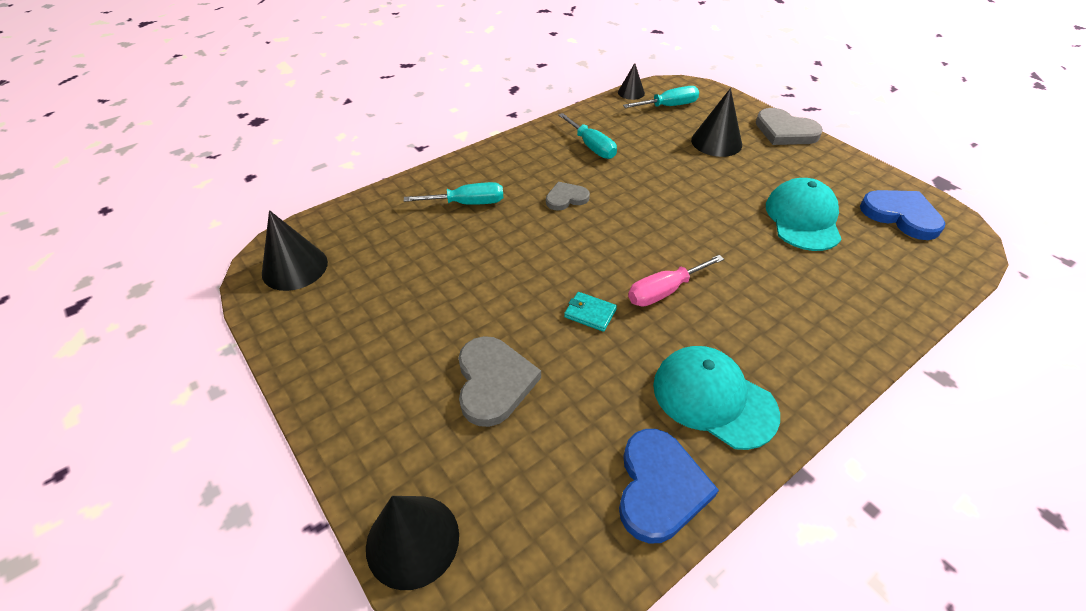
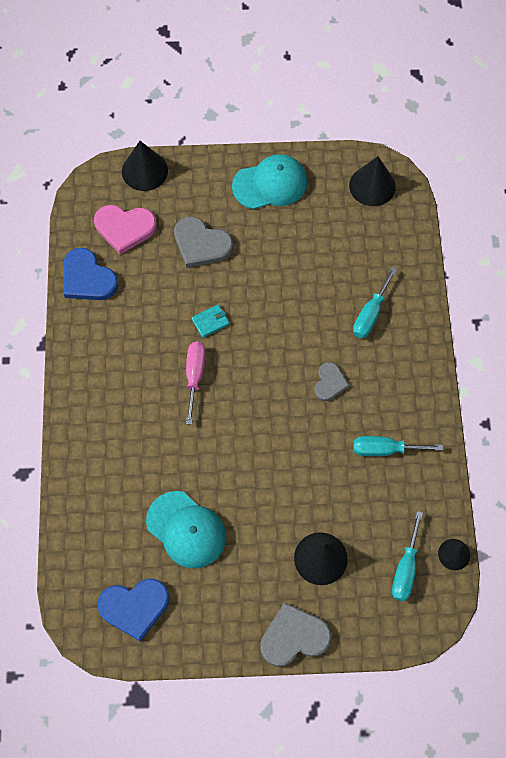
camera: 125 degrees right, 20 degrees up
turquoise cap [653,346,780,450] -> turquoise cap moved to [232,154,307,209]
none -> pink heart [94,205,157,255]

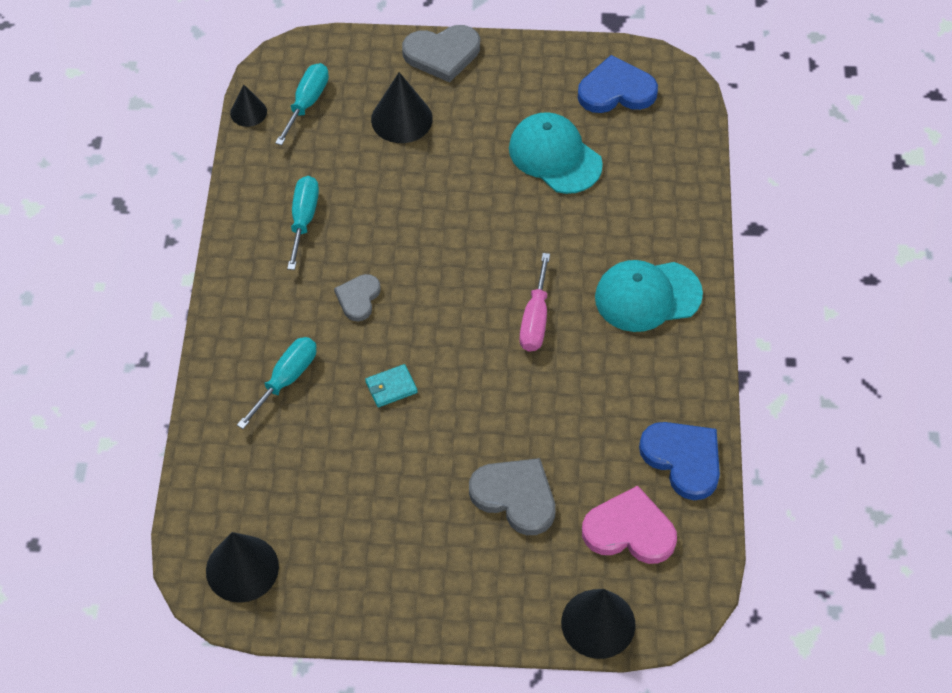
camera: 175 degrees left, 10 degrees down
turquoise wallet [192,304,230,338] -> turquoise wallet moved to [365,364,417,407]
turquoise cap [232,154,307,209] -> turquoise cap moved to [595,260,703,332]
turquoise screwdriver [353,436,443,456] -> turquoise screwdriver turned 90 degrees counterclockwise [287,176,319,270]

